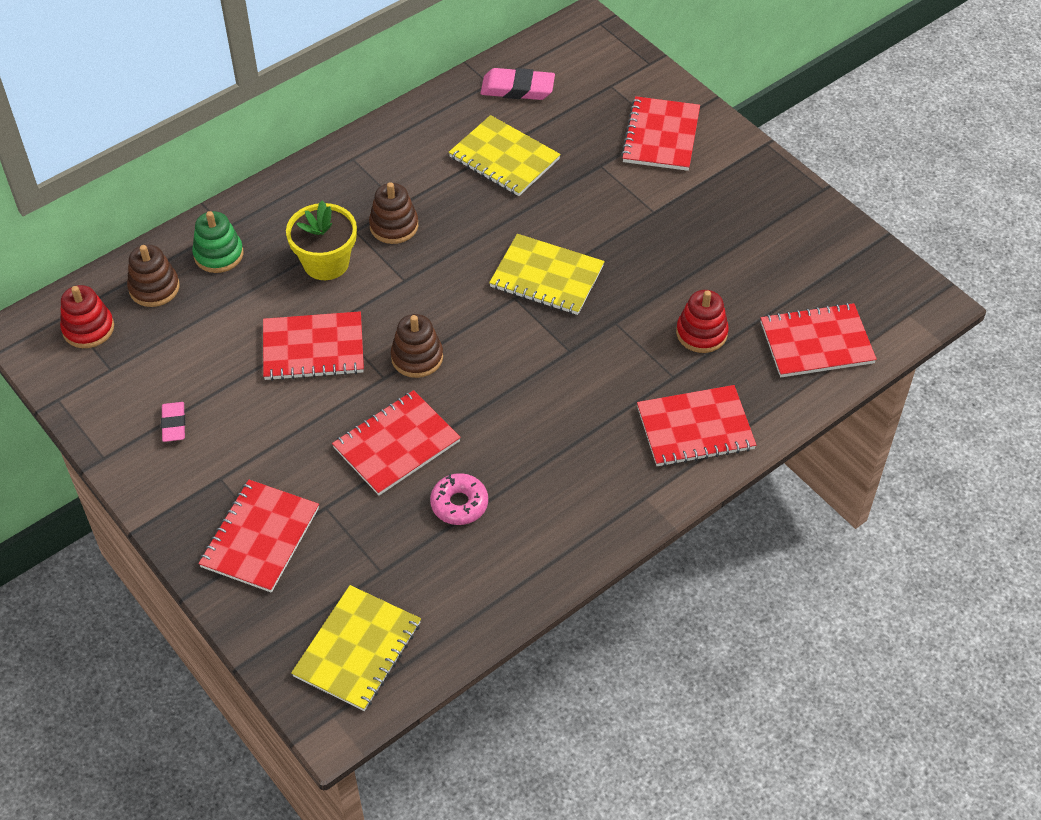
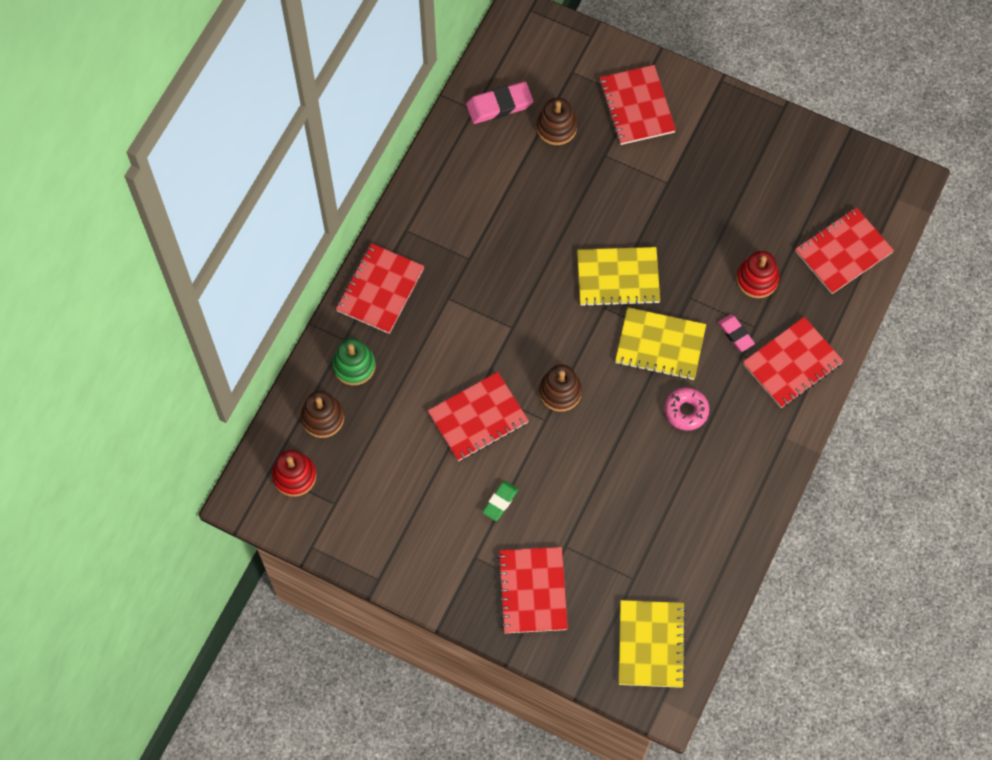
camera: 25 degrees left, 15 degrees up
pink eraser [161,402,185,442] -> pink eraser moved to [718,315,755,352]
yellow flower pot [286,200,357,280] -> none
red notebook [332,390,461,495] -> red notebook moved to [336,243,424,334]
brown stacking toy [369,182,418,244] -> brown stacking toy moved to [537,98,577,145]
pink donut [430,473,488,525] -> pink donut moved to [664,387,709,430]
yellow notebook [449,115,561,196] -> yellow notebook moved to [615,307,706,380]
none -> green eraser [482,481,519,521]

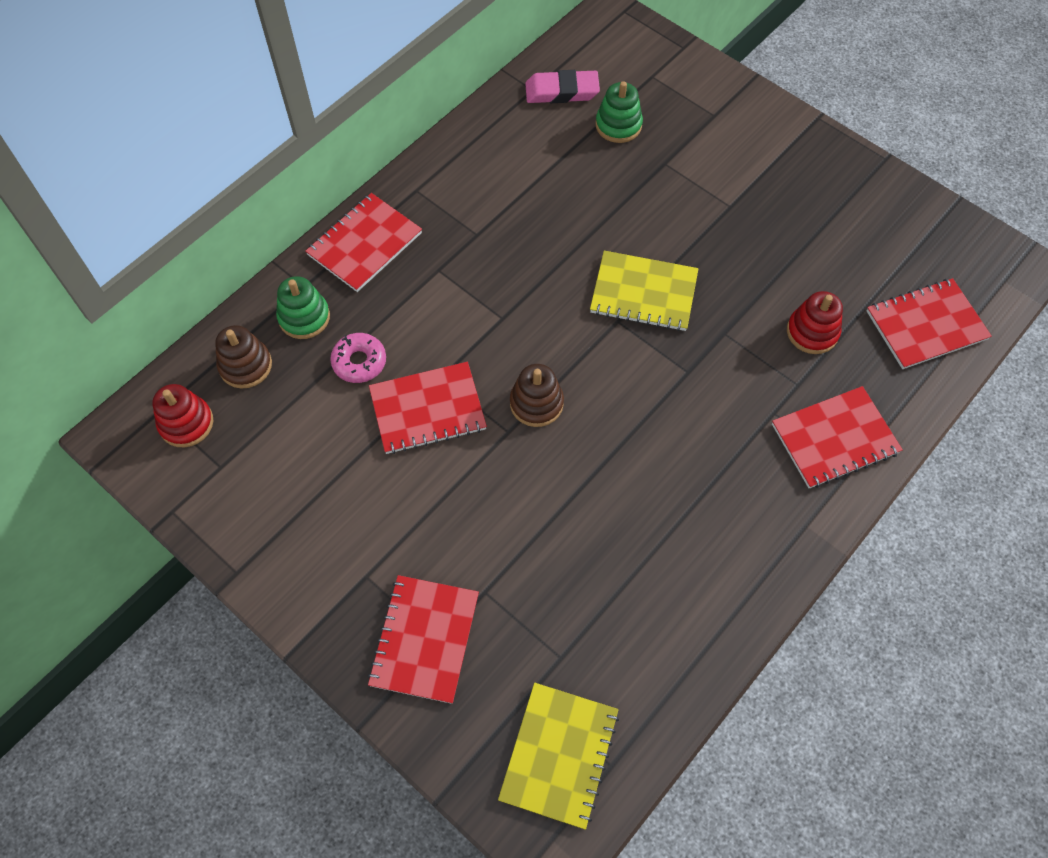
camera: 15 degrees right, 5 degrees down
green eraser [482,481,519,521] -> none
brown stacking toy [537,98,577,145] -> green stacking toy [596,81,643,143]
red notebook [599,65,676,145] -> none
yellow notebook [615,307,706,380] -> none
pink donut [664,387,709,430] -> pink donut moved to [330,333,386,383]
pink eraser [718,315,755,352] -> none

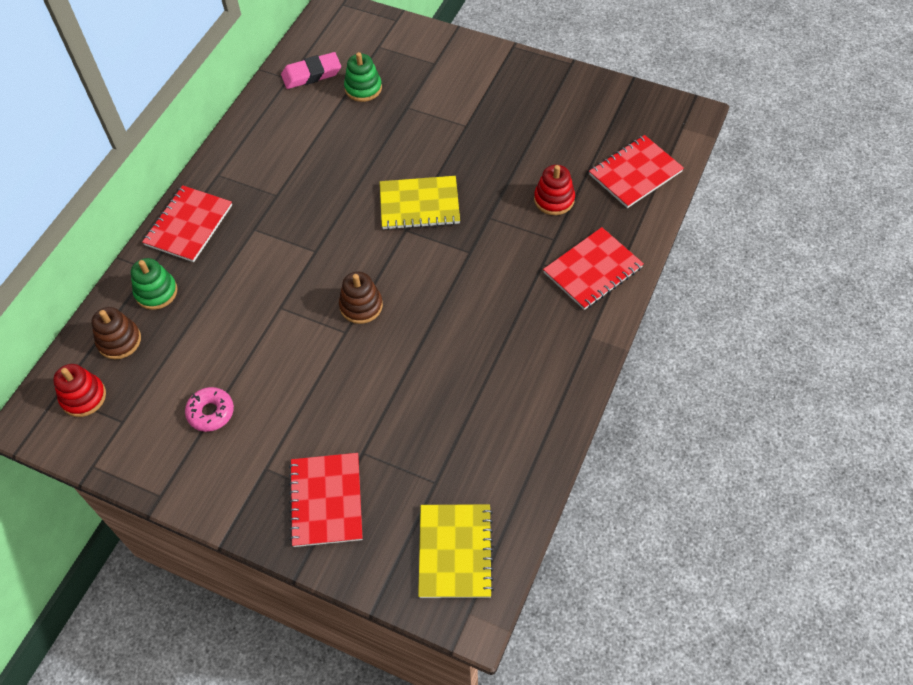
camera: 15 degrees left, 5 degrees down
pink donut [330,333,386,383] -> pink donut moved to [185,387,234,432]
red notebook [369,362,487,454] -> none

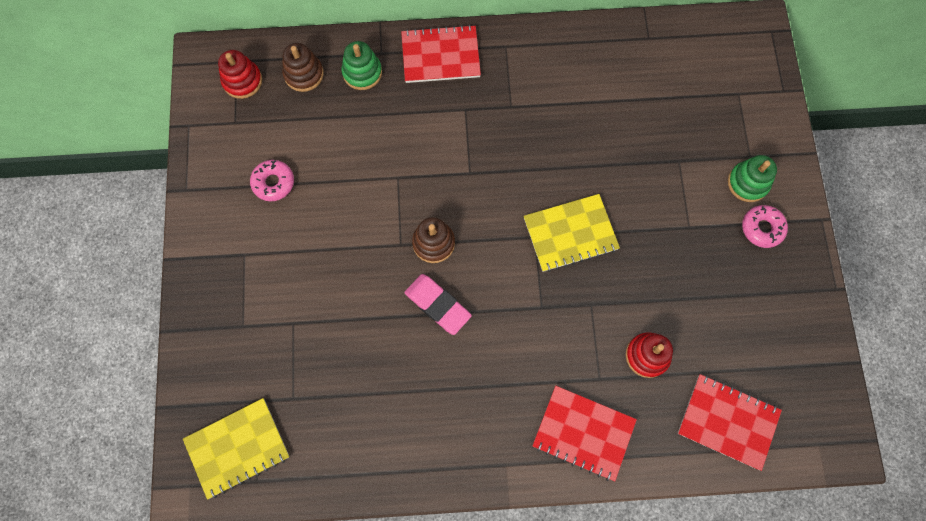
camera: 60 degrees right, 15 degrees up
pink eraser [281,52,341,89] -> pink eraser moved to [404,274,472,335]
red notebook [289,453,363,547] -> none
green stacking toy [344,52,382,102] -> green stacking toy moved to [728,155,777,202]
yellow notebook [380,176,460,230] -> yellow notebook turned 75 degrees counterclockwise [524,194,620,272]
none -> pink donut [742,205,788,248]

